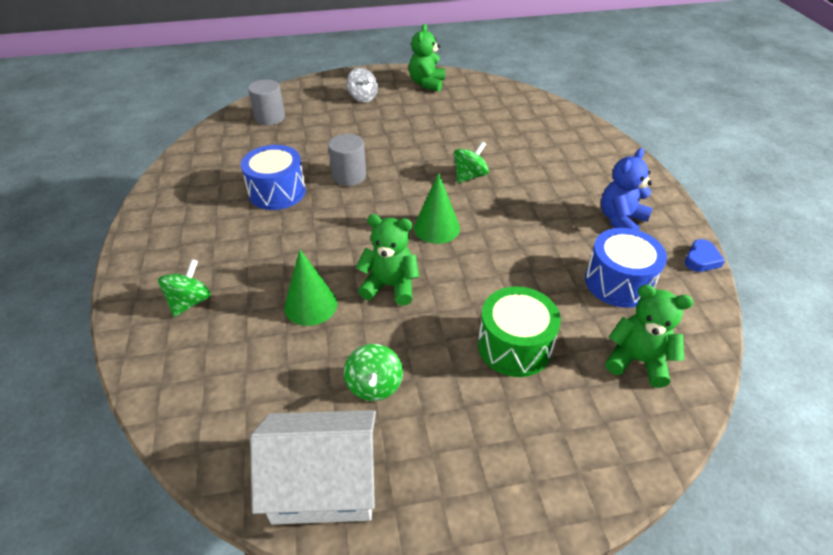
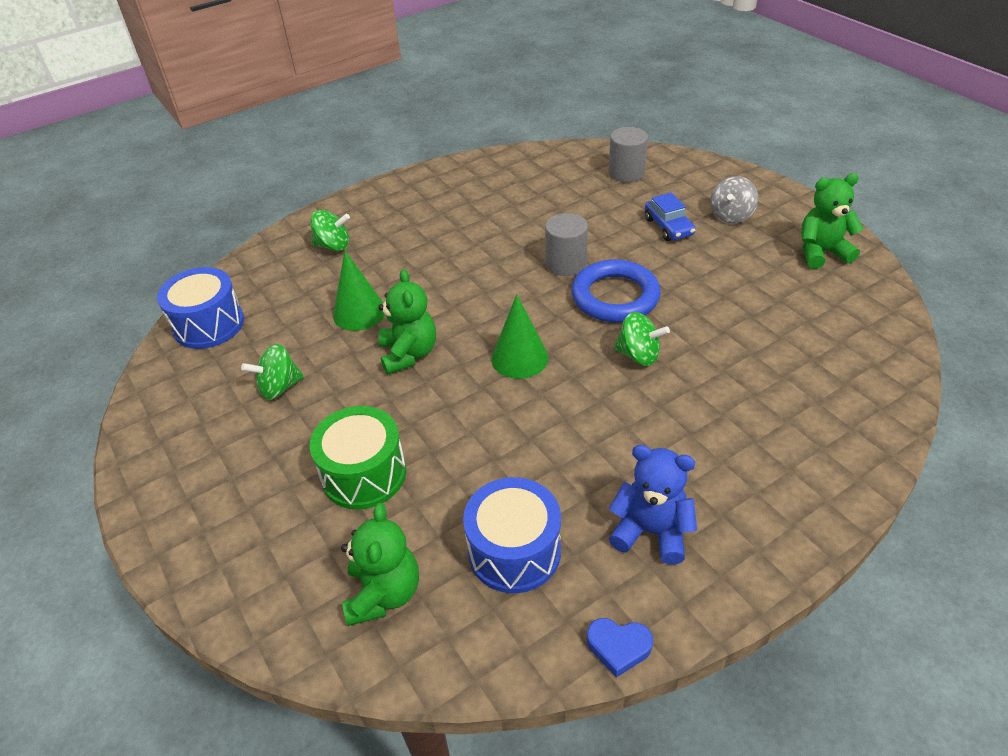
camera: 70 degrees right, 0 degrees up
blue drum [241,145,306,210] -> blue drum moved to [157,267,244,349]
white house [250,410,376,525] -> none
none -> blue ring [571,260,661,322]
none -> blue car [645,192,696,241]

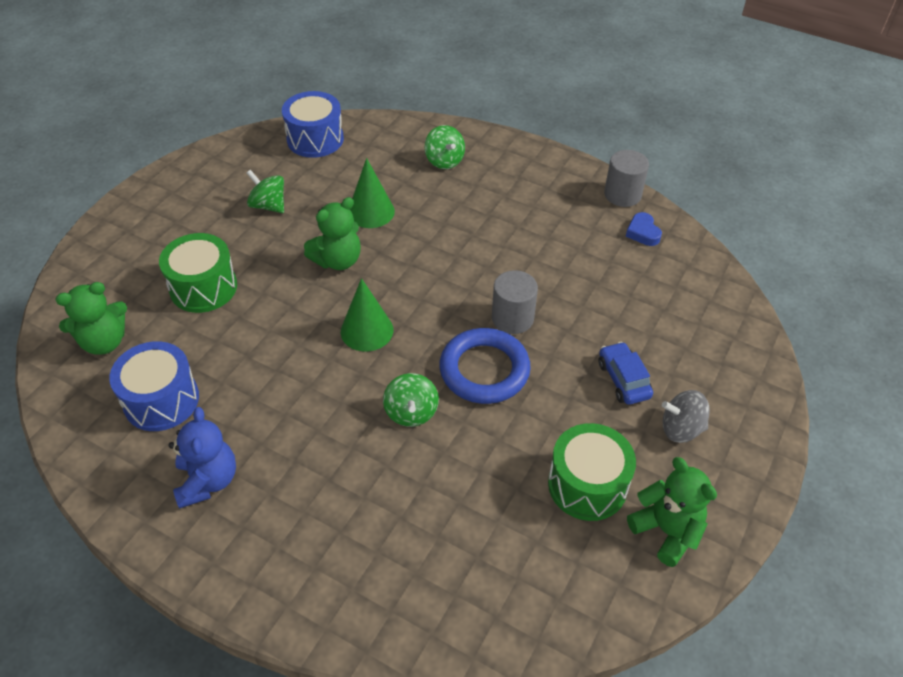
camera: 60 degrees right, 5 degrees up
blue heart [587,618,653,678] -> blue heart moved to [626,212,662,246]
grey cylinder [609,127,648,182] -> grey cylinder moved to [604,150,649,207]
blue car [645,192,696,241] -> blue car turned 120 degrees clockwise [598,342,653,405]
none -> green drum [548,423,636,521]

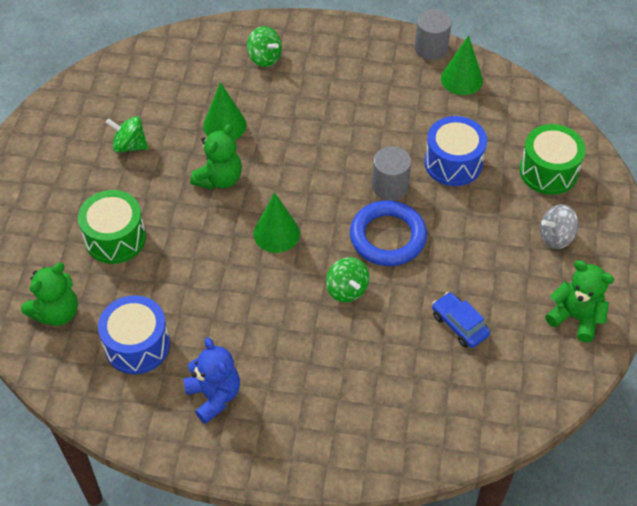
camera: 20 degrees left, 5 degrees up
blue drum [282,91,344,158] -> blue drum moved to [424,116,487,186]
green drum [548,423,636,521] -> green drum moved to [519,124,586,195]
blue car [598,342,653,405] -> blue car moved to [432,292,490,348]
blue heart [626,212,662,246] -> green cone [441,35,483,95]

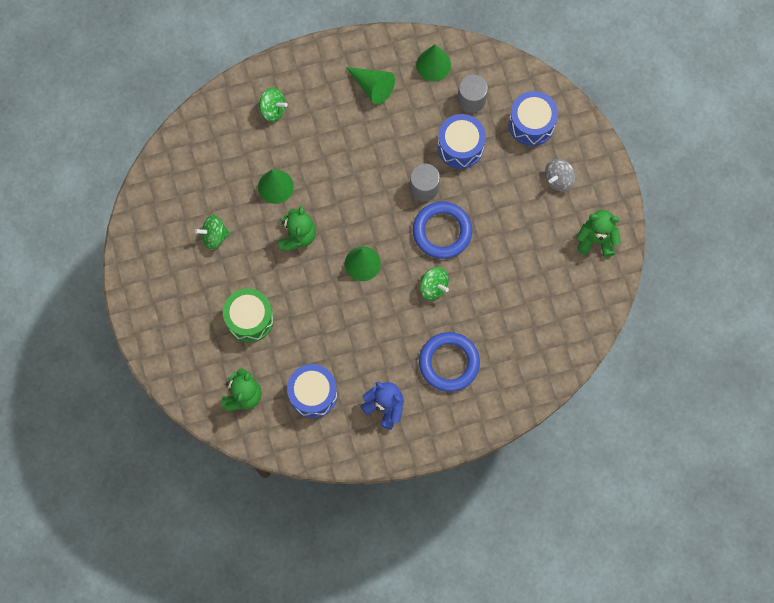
camera: 25 degrees left, 20 degrees up
grey cylinder [414,9,452,60] -> grey cylinder moved to [457,74,488,113]
blue car [432,292,490,348] -> none
green drum [519,124,586,195] -> blue drum [509,91,558,146]
none -> green cone [346,67,395,105]
none -> blue ring [419,332,480,392]

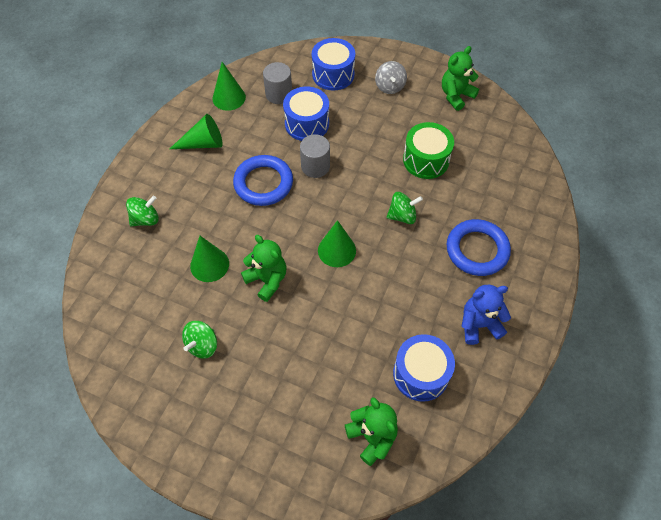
camera: 50 degrees left, 15 degrees down
green drum [223,288,274,343] -> green drum moved to [403,122,454,179]
blue ring [413,202,472,259] -> blue ring moved to [233,155,293,206]

